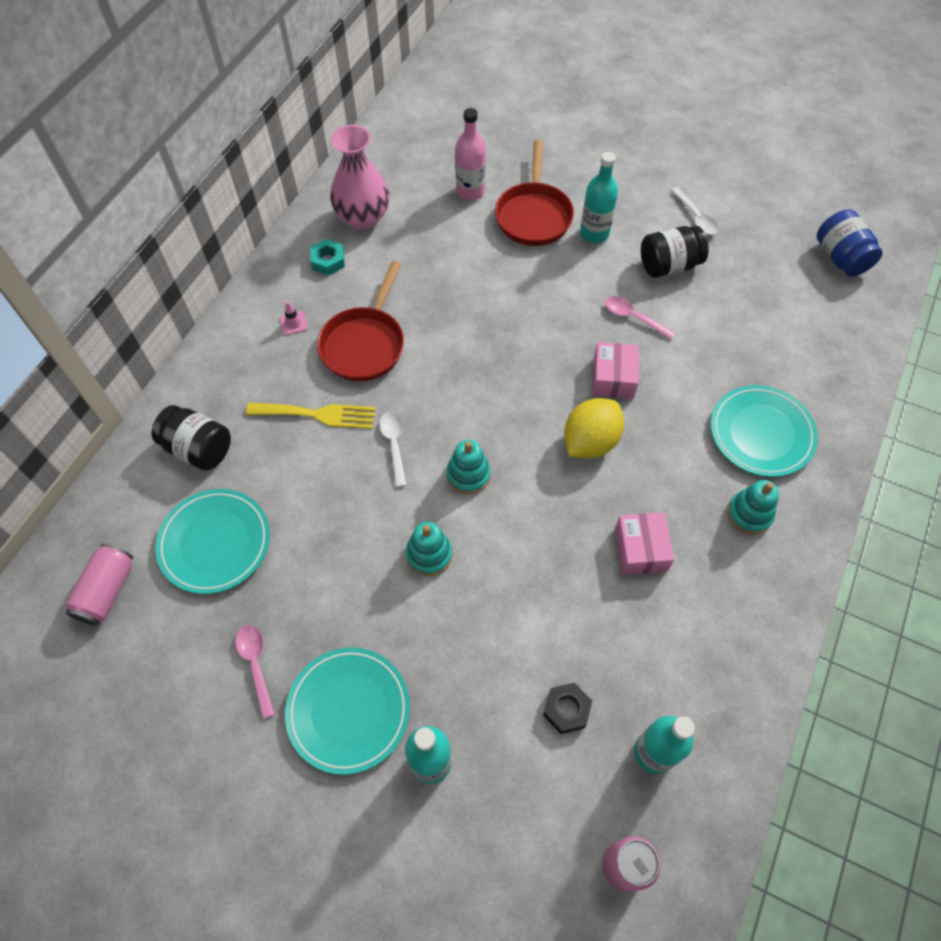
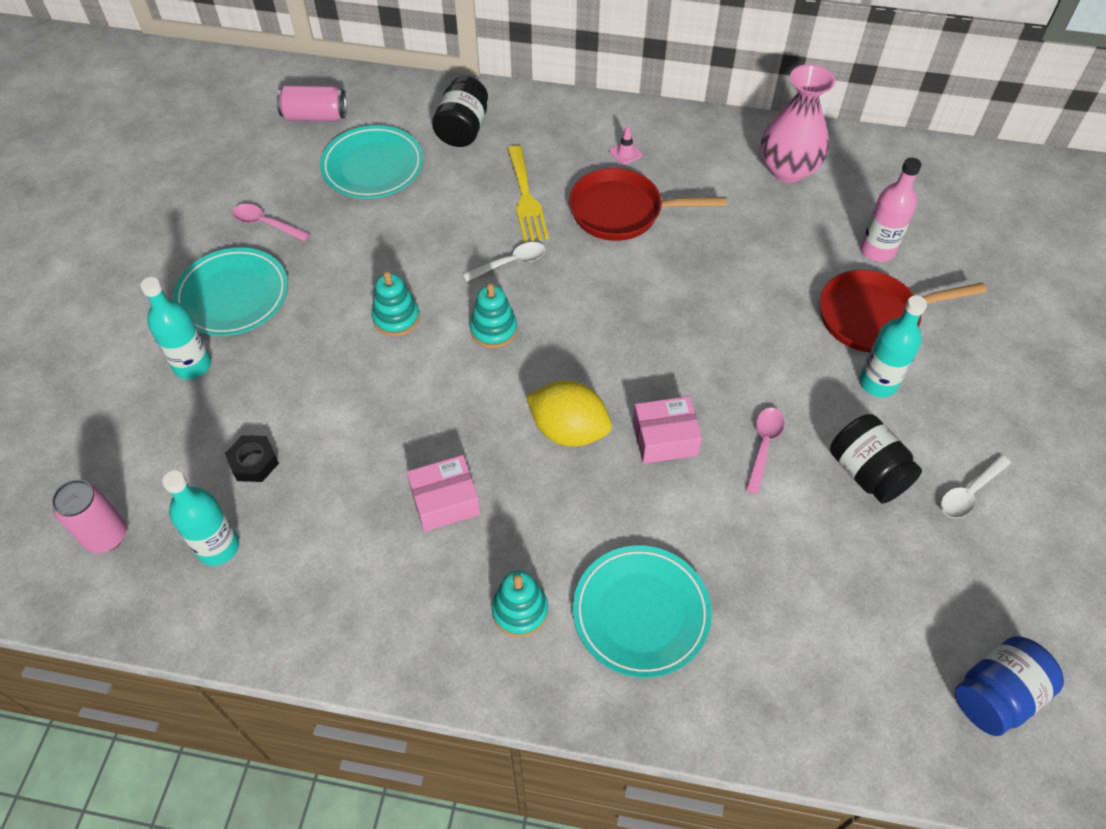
camera: 75 degrees right, 5 degrees down
pink spoon [235,625,275,719] -> pink spoon turned 120 degrees counterclockwise [232,204,310,241]
turquoise nut [310,239,345,275] -> none

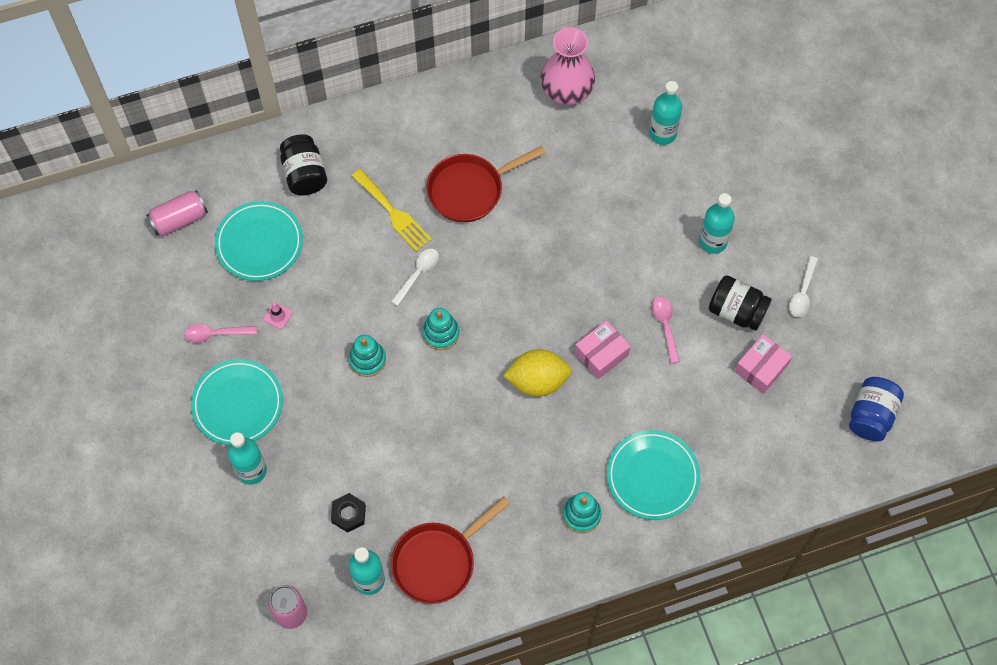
camera: 30 degrees left, 10 degrees up
pink box [407,455,480,532] -> pink box moved to [735,334,792,394]
pink traffic cone [609,126,642,165] -> pink traffic cone moved to [264,303,292,329]
red pan [820,270,987,352] -> red pan moved to [391,496,510,604]
pink bottle [860,158,921,262] -> turquoise bottle [649,81,682,145]

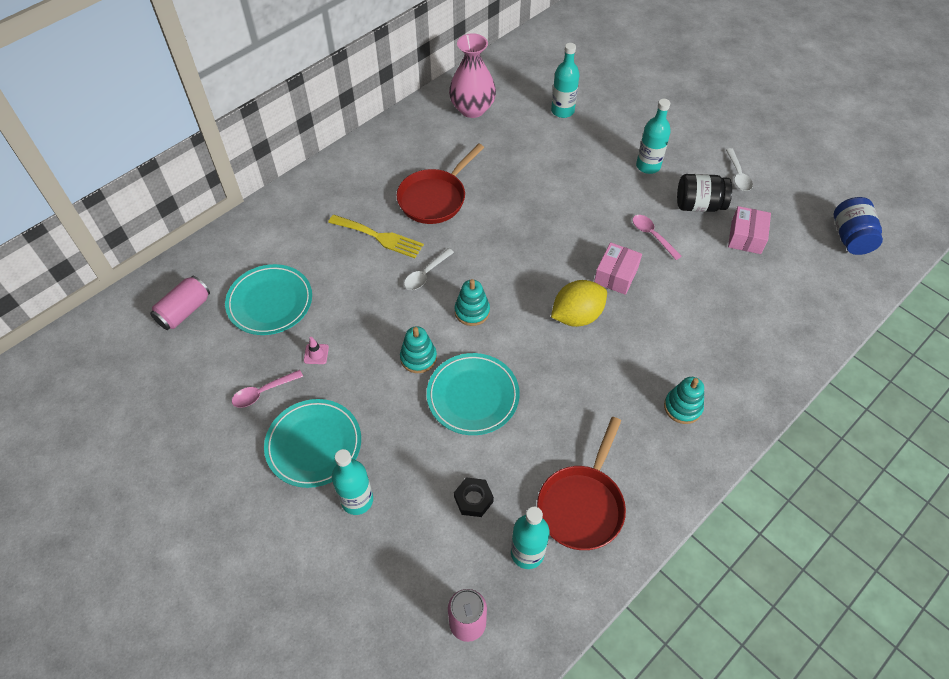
camera: 25 degrees left, 10 degrees down
black jar [280,134,327,196] -> none
white spoon [391,249,439,306] -> white spoon turned 150 degrees counterclockwise [404,248,454,290]
turquoise plate [607,430,700,520] -> turquoise plate moved to [427,353,520,435]

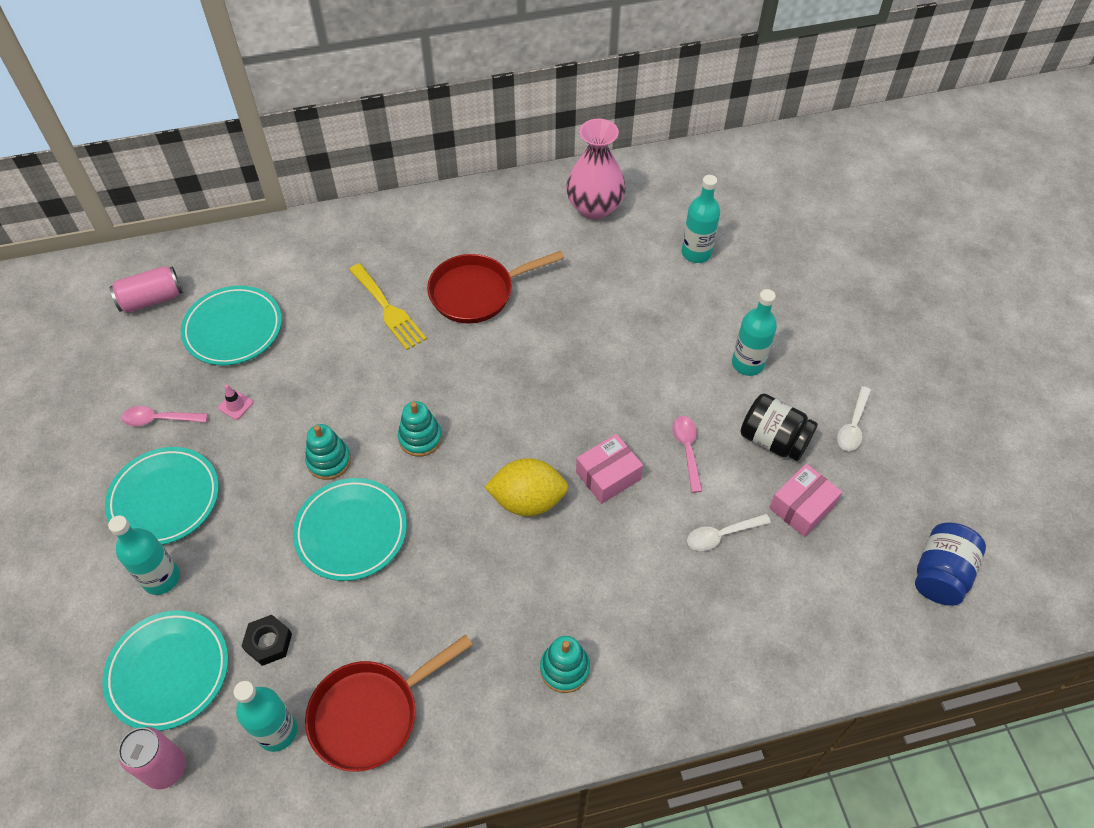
camera: 30 degrees right, 0 degrees up
white spoon [404,248,454,290] -> white spoon moved to [687,514,771,551]
none -> turquoise plate [102,610,228,731]

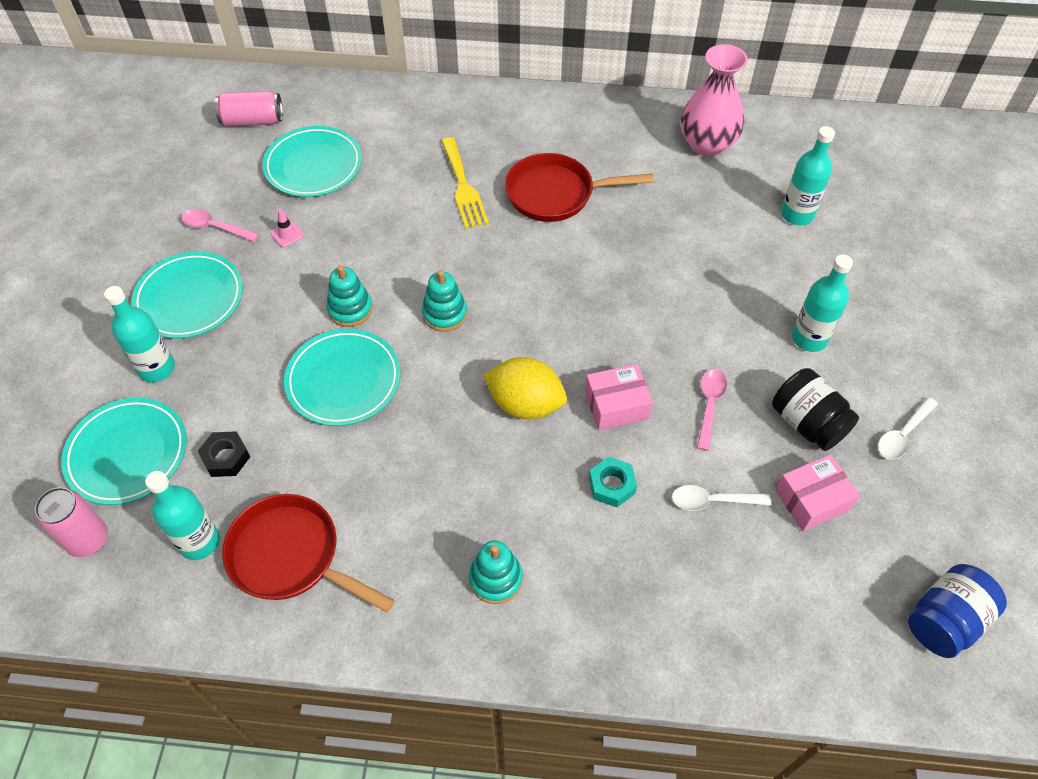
camera: 20 degrees right, 0 degrees up
red pan [305,635,473,772] -> red pan turned 45 degrees clockwise [222,494,395,613]
none -> turquoise nut [589,457,637,507]

